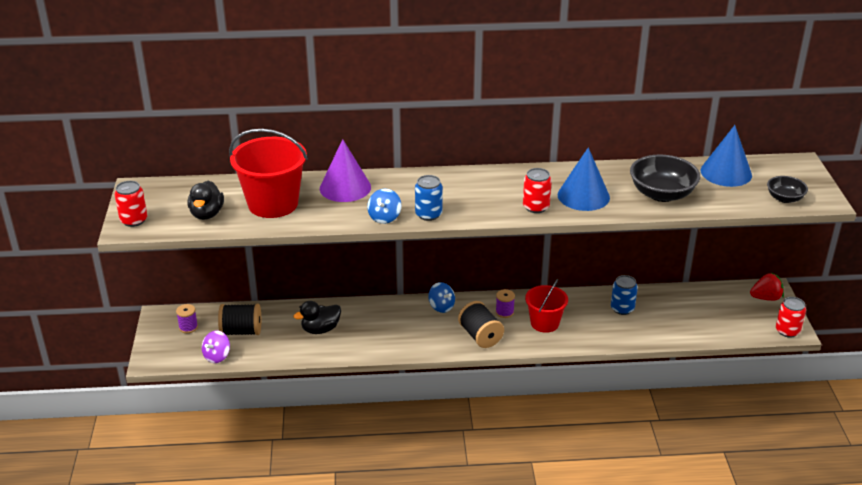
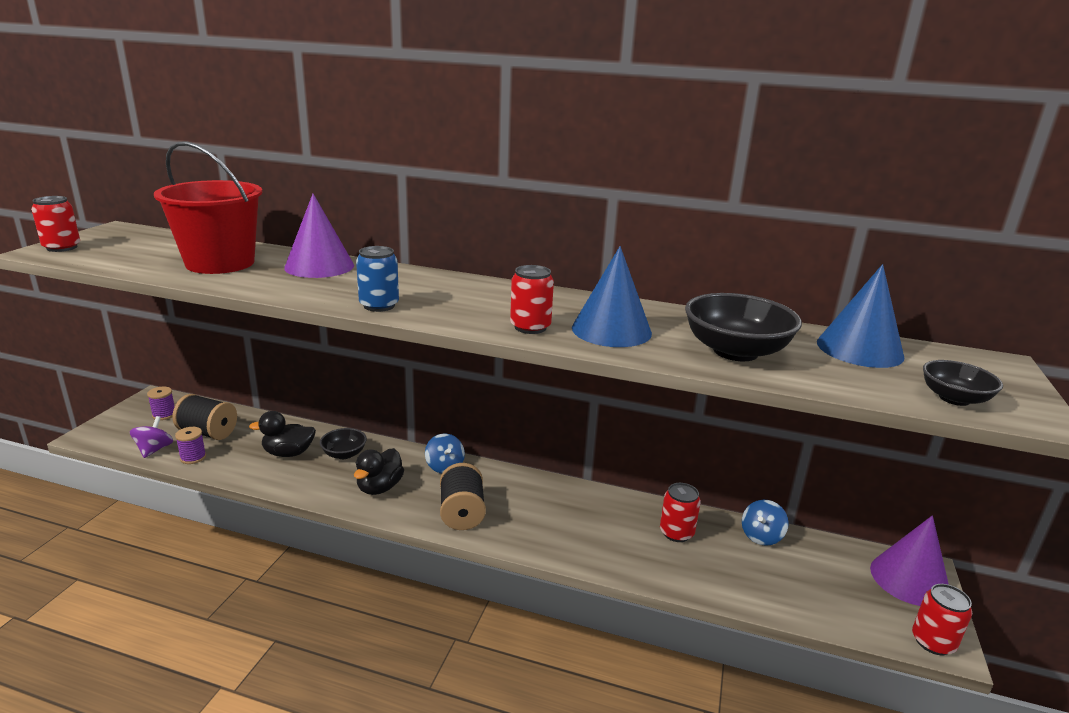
camera: 20 degrees right, 10 degrees down
black duck [187,181,224,220] -> black duck moved to [354,448,404,495]
purple spinning top [202,331,230,363] -> purple spinning top turned 135 degrees clockwise [130,416,173,458]
blue spinning top [367,189,401,224] -> blue spinning top moved to [742,500,789,546]
purple spool [496,289,515,318] -> purple spool moved to [175,427,206,464]
red bucket [525,279,568,333] -> none
blue can [611,275,638,315] -> red can [660,483,701,542]
red strawberry [750,272,784,301] -> purple cone [870,515,949,606]
none -> black bowl [320,428,367,459]

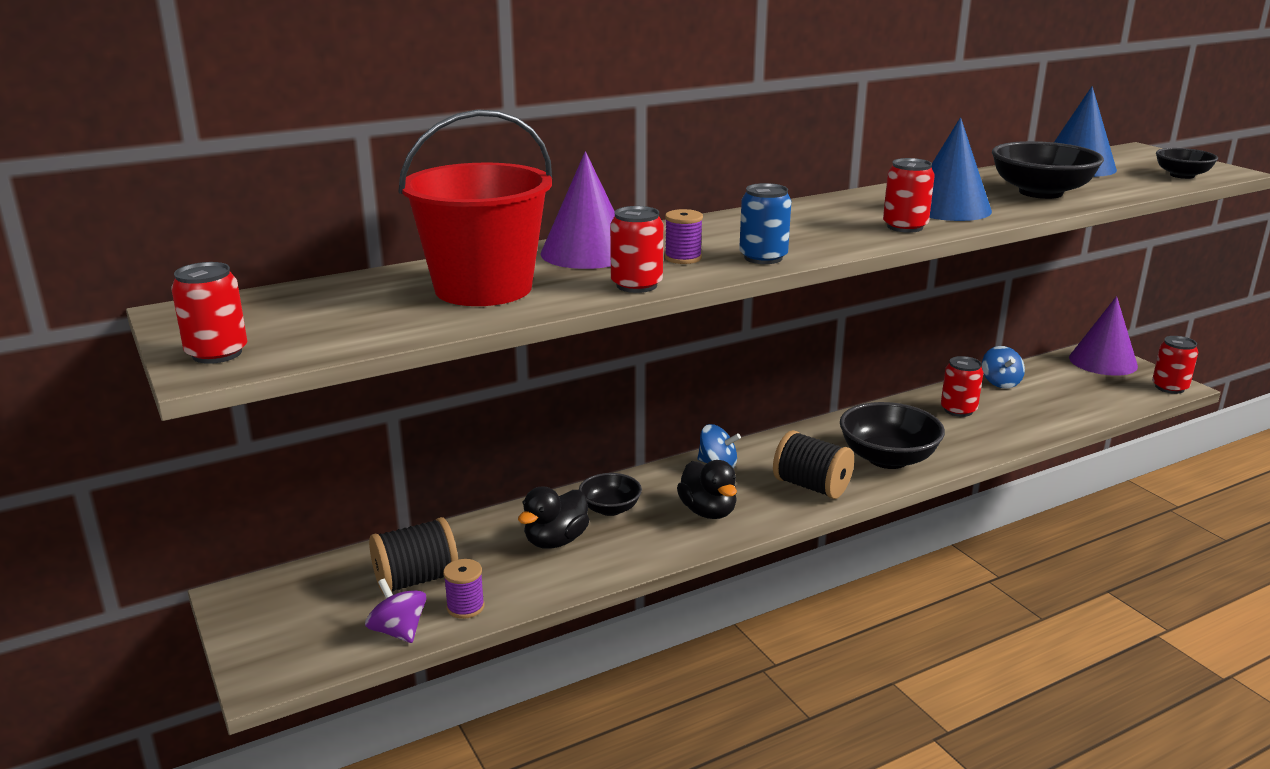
camera: 45 degrees left, 0 degrees up
purple spool [147,387,175,420] -> purple spool moved to [665,209,703,264]
none -> red can [610,206,663,293]
none -> black bowl [840,402,945,469]

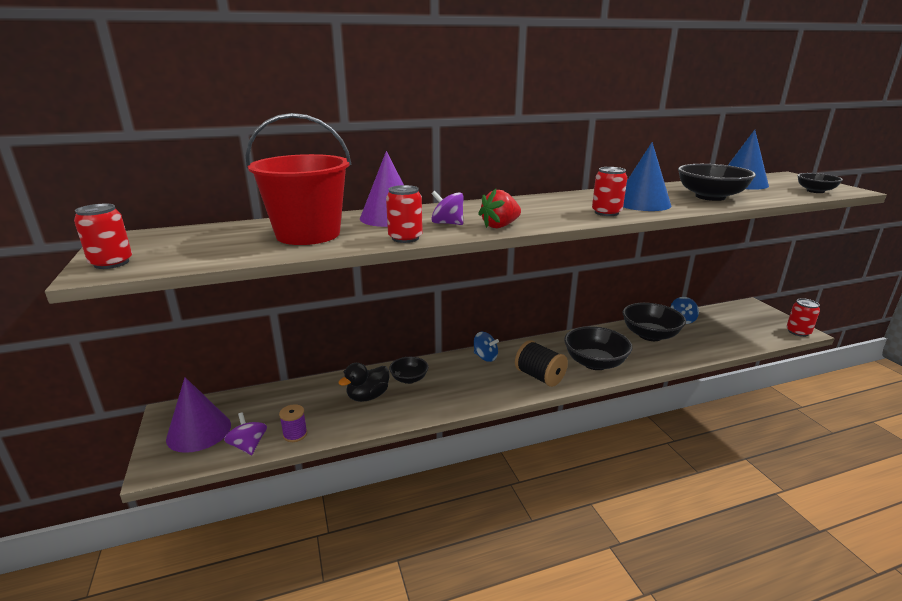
camera: 10 degrees right, 0 degrees up
black spool [369,517,458,594] -> none
purple spool [665,209,703,264] -> purple spinning top [432,191,464,225]
black duck [677,460,737,519] -> none
blue can [739,183,791,264] -> red strawberry [478,189,521,228]
red can [941,356,983,417] -> black bowl [623,303,686,341]
purple cone [1069,296,1138,376] -> purple cone moved to [166,377,231,453]

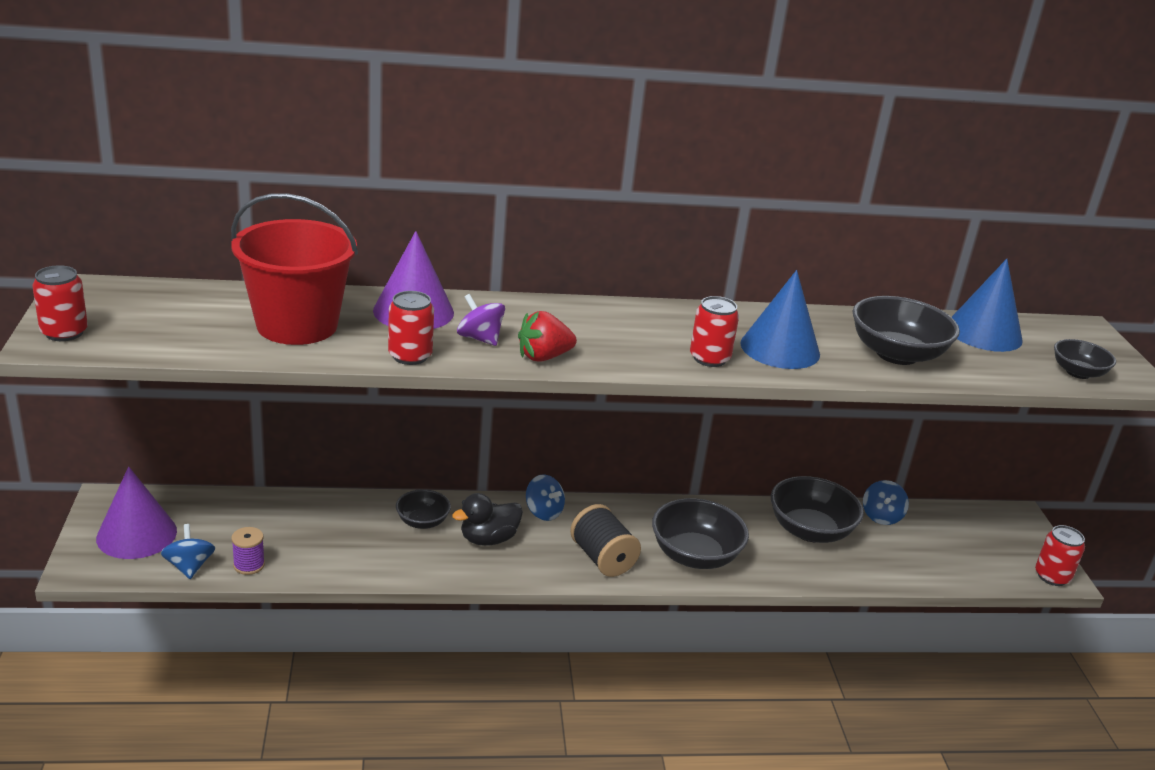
camera: 10 degrees right, 5 degrees up
purple spinning top [224,412,267,455] -> blue spinning top [161,524,215,579]
black duck [338,363,390,402] -> black duck moved to [452,493,523,546]

